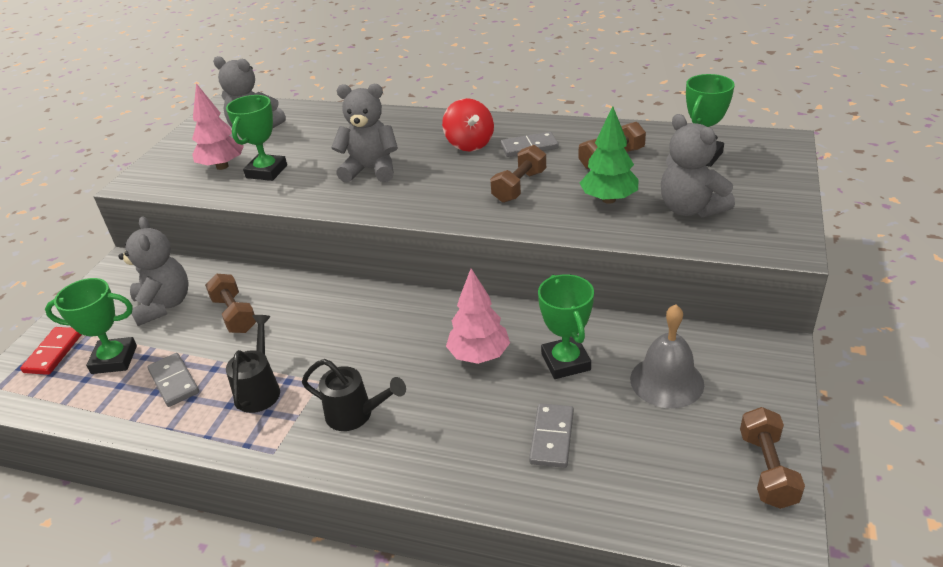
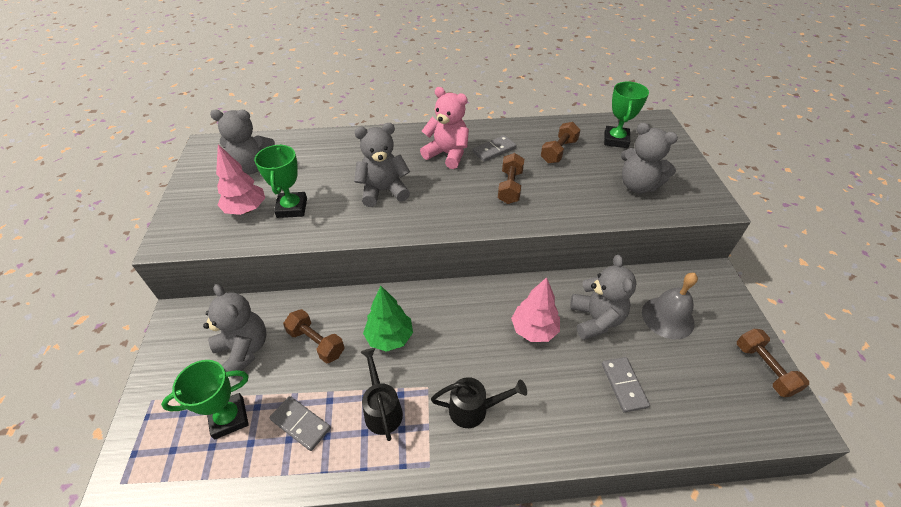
camera: 25 degrees left, 10 degrees up
red domino [20,327,82,375] -> none
red spinning top [442,98,494,152] -> pink teddy bear [420,87,469,169]
green trophy [538,274,594,379] -> grey teddy bear [570,255,637,340]
green tree [580,106,638,204] -> green tree moved to [363,286,413,352]

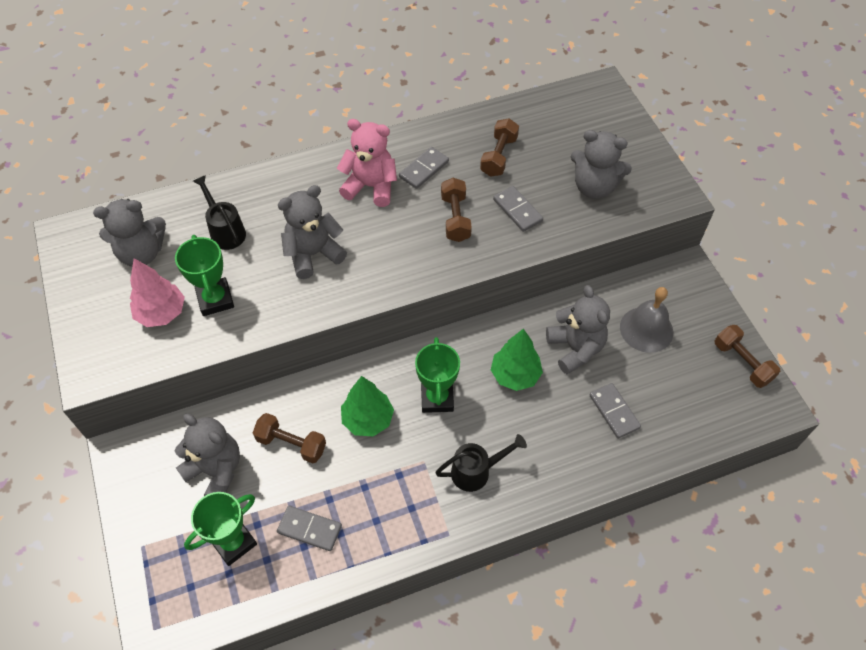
camera: 15 degrees left, 10 degrees up
black watering can [360,348,403,441] -> black watering can moved to [193,175,246,250]
pink tree [511,277,560,342] -> green tree [491,328,543,391]
green trophy [604,81,649,148] -> green trophy moved to [415,337,460,413]
none -> grey domino [493,186,543,232]

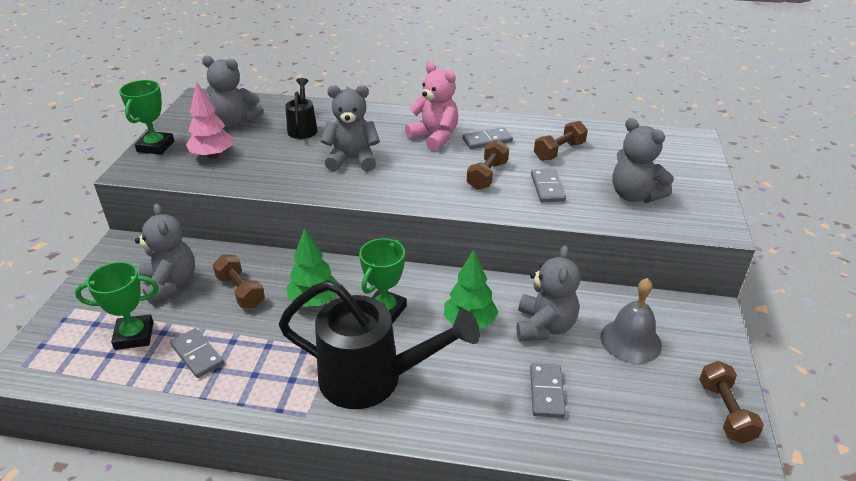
camera: 30 degrees right, 20 degrees down
green trophy [175,235,234,316] -> green trophy moved to [119,80,174,155]
black watering can [435,434,527,492] -> black watering can [278,280,480,409], size x1.97

